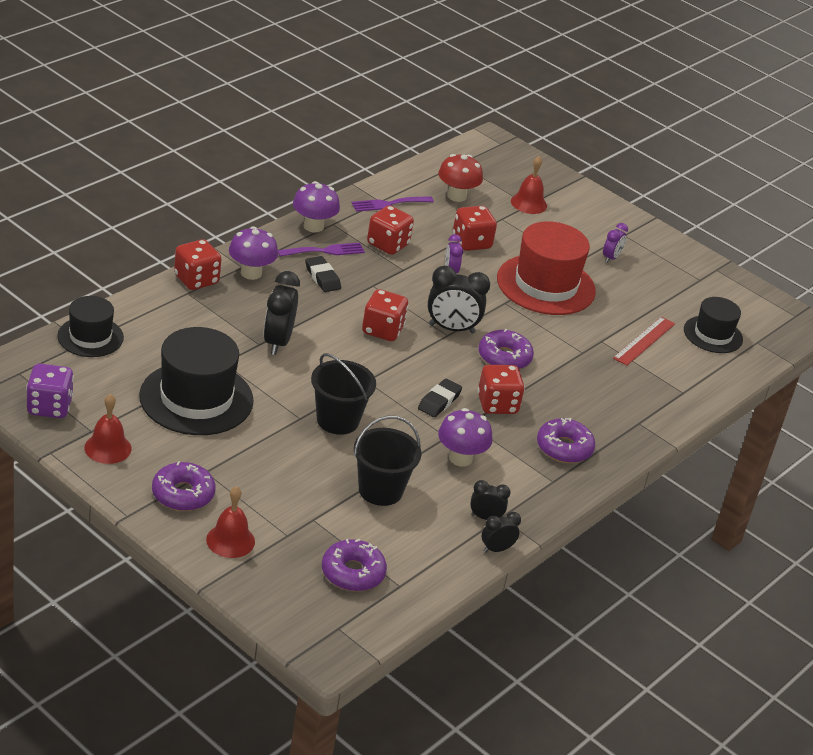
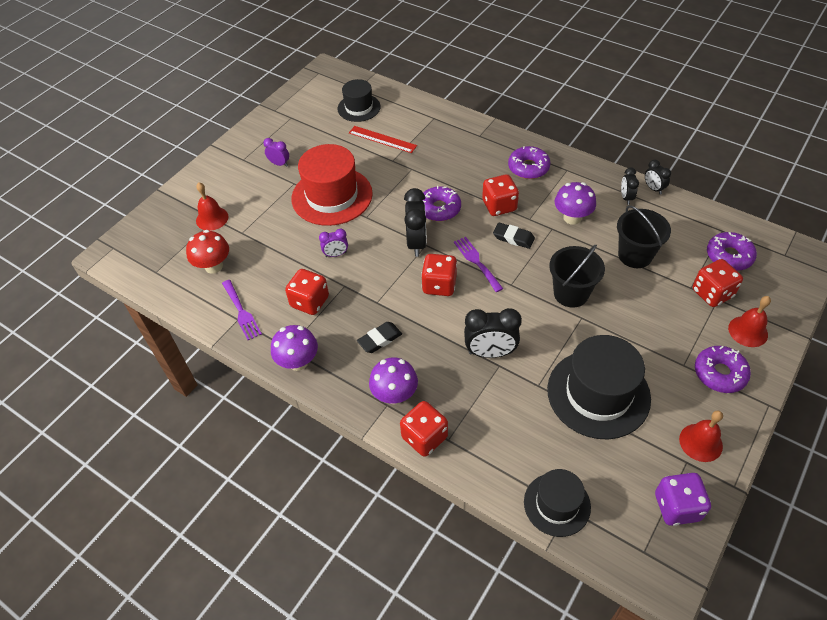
camera: 90 degrees left, 15 degrees up
purple fork [278,243,365,257] -> purple fork moved to [454,237,503,292]
red dice [453,206,497,251] -> red dice moved to [693,259,743,307]

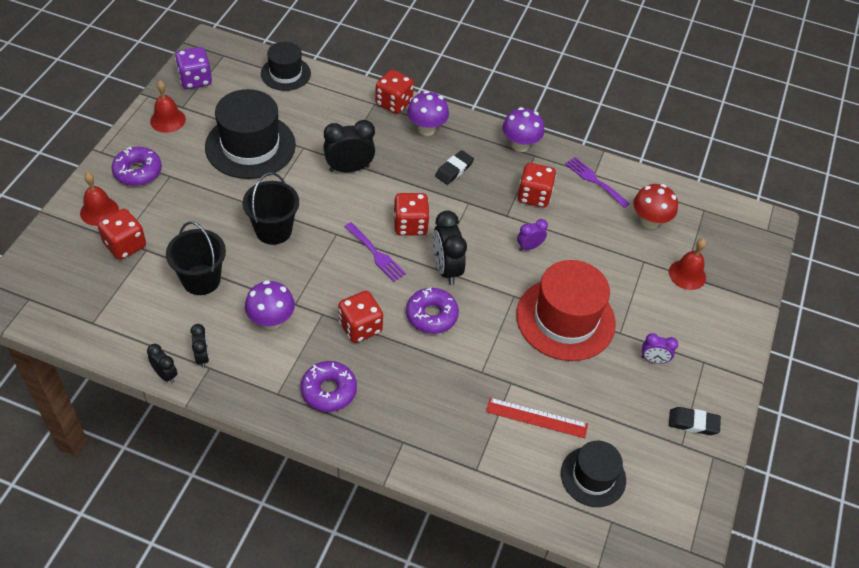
camera: 160 degrees right, 0 degrees up
black eraser [493,223,535,249] -> black eraser moved to [669,407,721,435]
purple donut [707,232,757,271] -> none

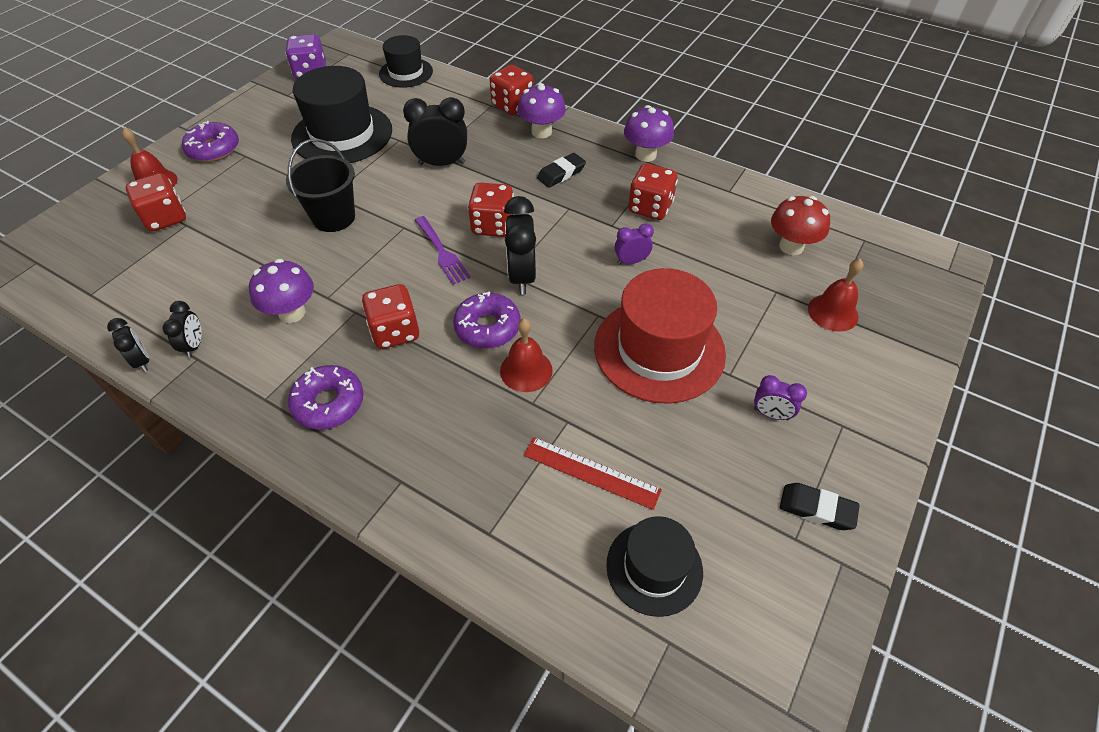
camera: 15 degrees right, 0 degrees up
red bell [150,80,186,133] -> red bell moved to [500,318,553,392]
black bucket [166,221,226,295] -> none
purple fork [565,157,630,208] -> none

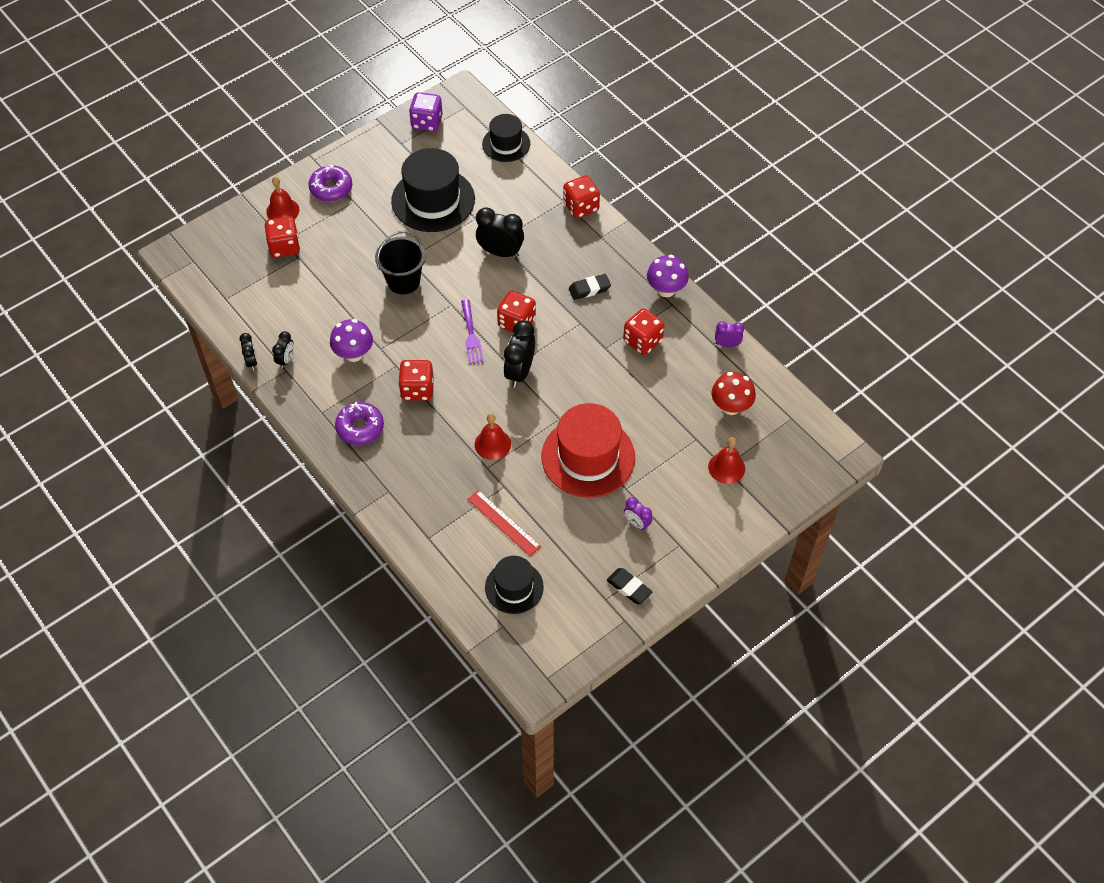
camera: 20 degrees right, 5 degrees up
purple donut [453,292,521,348] -> none
purple mushroom [517,83,566,138] -> none
purple clock [615,223,654,265] -> purple clock moved to [715,321,744,347]

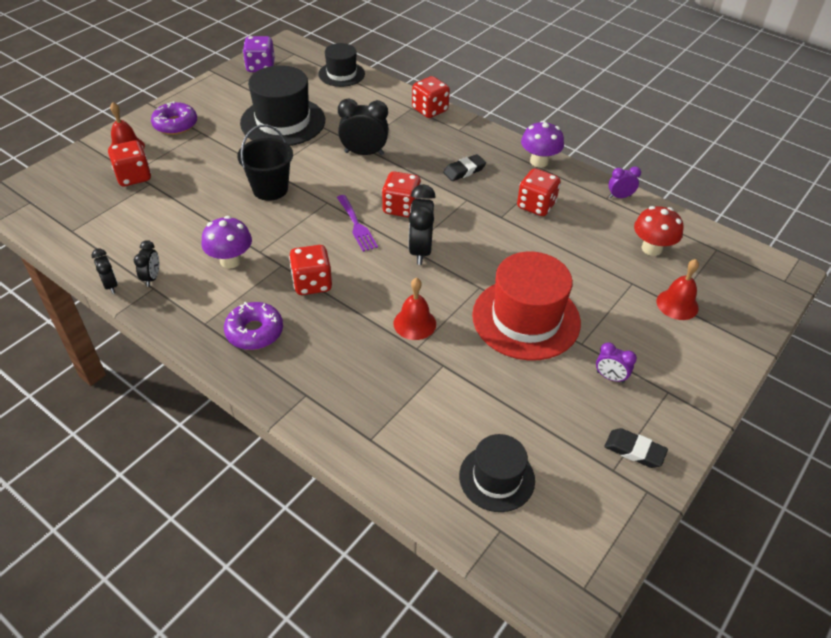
camera: 15 degrees left, 10 degrees down
red ruler [467,490,541,556] -> none

